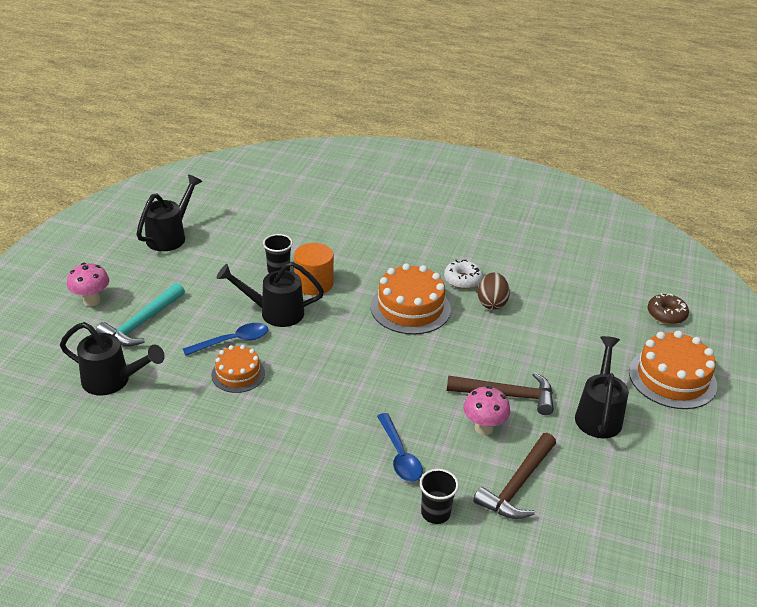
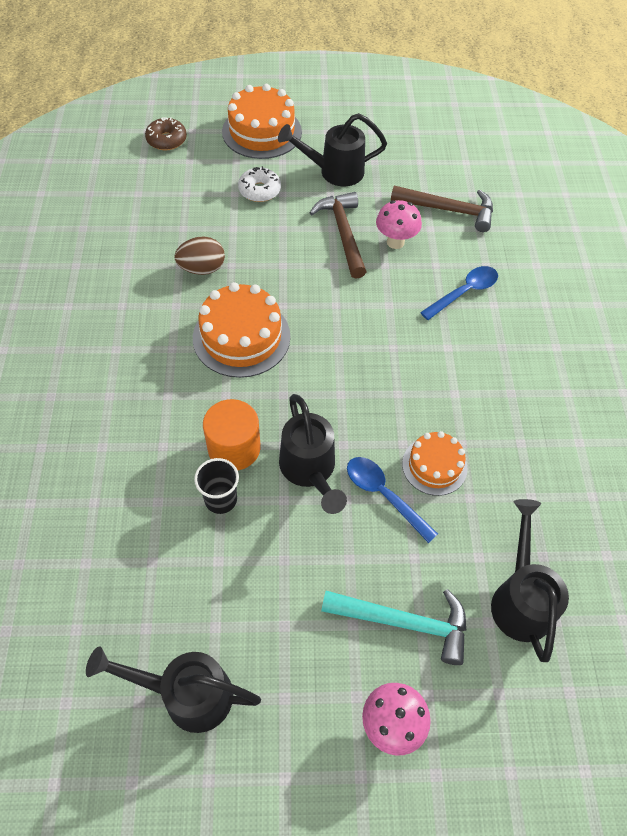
camera: 110 degrees left, 20 degrees up
black cup [420,469,459,524] -> none
white donut [444,260,483,289] -> white donut moved to [238,166,281,202]

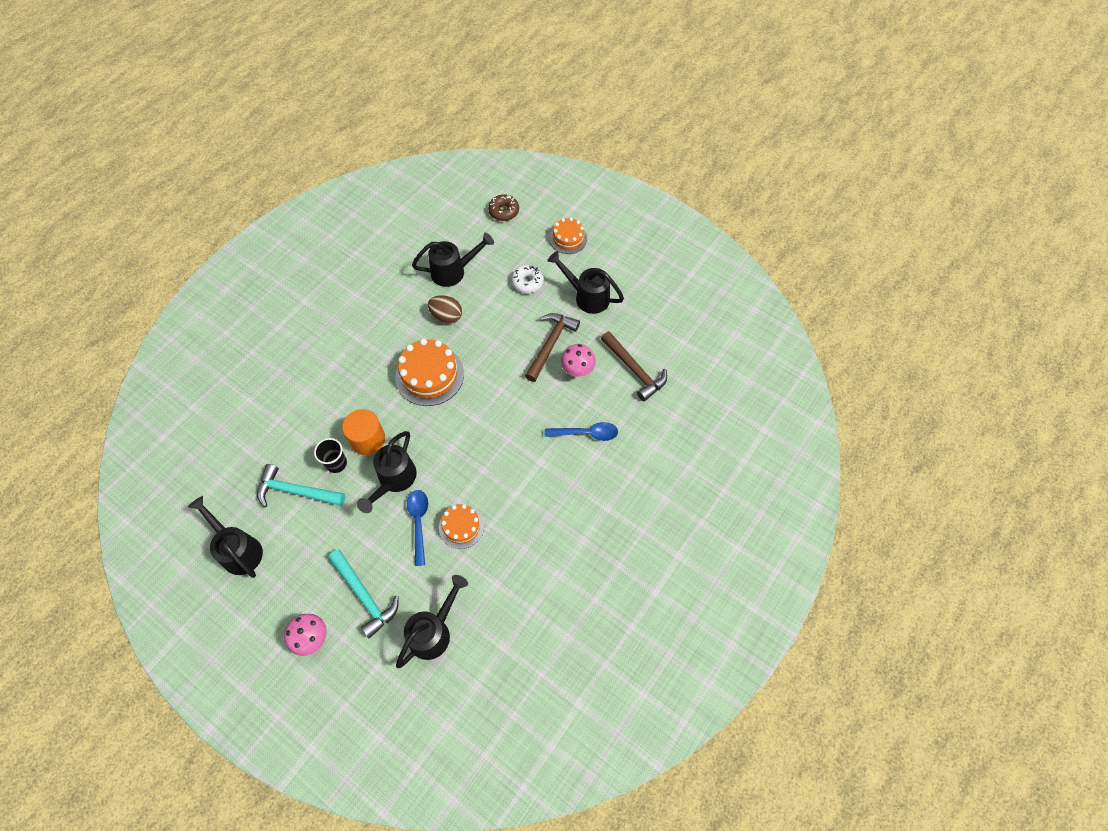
camera: 40 degrees right, 5 degrees up
orange cake [222,84,302,159] -> orange cake [549,217,587,254], size x0.61
none -> turquoise hammer [257,464,345,507]
none -> black watering can [412,233,494,287]

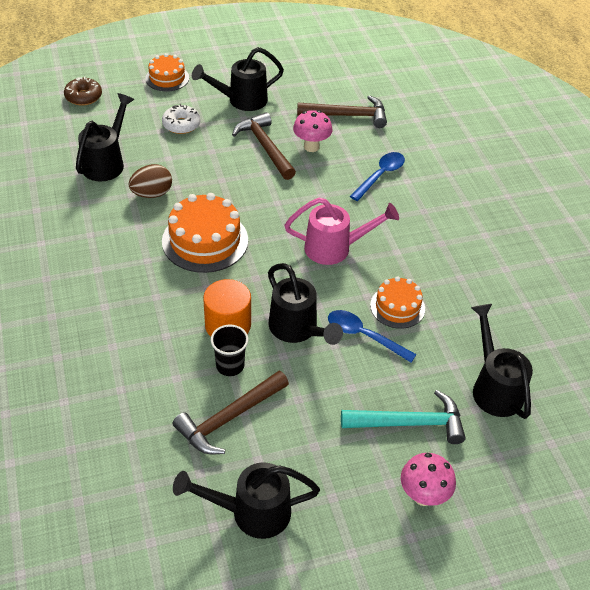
camera: 55 degrees left, 15 degrees down
turquoise hammer [257,464,345,507] -> brown hammer [172,371,289,454]
none -> pink watering can [285,197,399,265]

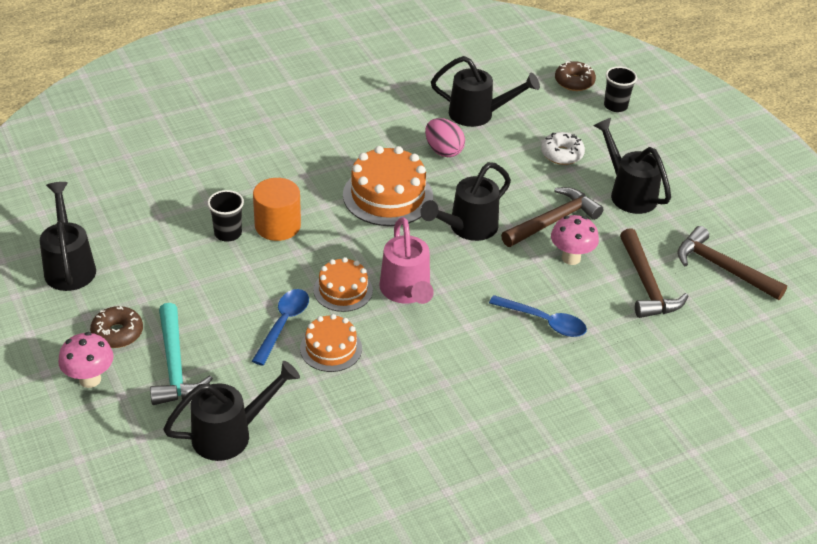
camera: 80 degrees right, 5 degrees down
brown egg [128,164,172,198] -> pink egg [425,118,465,157]
orange cake [145,53,189,92] -> orange cake moved to [314,257,373,312]
brown hammer [172,371,289,454] -> brown hammer moved to [677,226,787,300]
black watering can [268,263,343,345] -> black watering can moved to [420,162,511,241]
none -> brown donut [90,306,143,348]
none -> black cup [604,66,637,112]

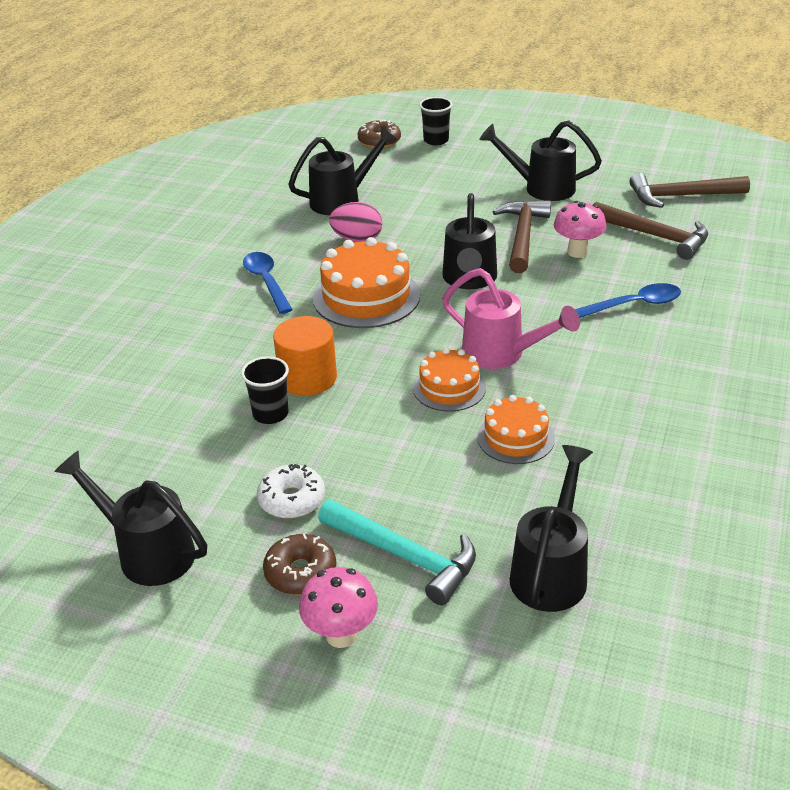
camera: 40 degrees left, 5 degrees down
blue spoon [252,289,309,365] -> blue spoon moved to [243,252,293,314]
white donut [541,132,585,165] -> white donut moved to [257,464,325,518]

